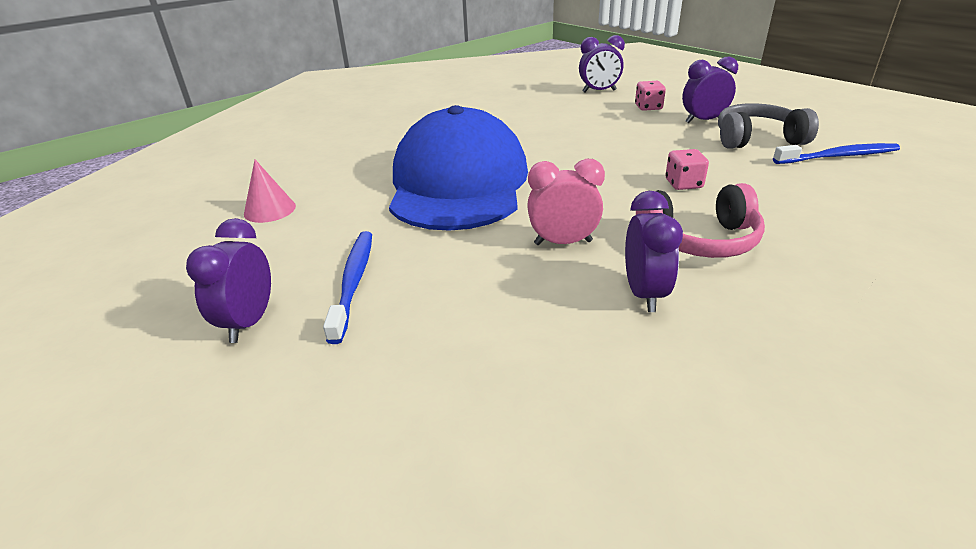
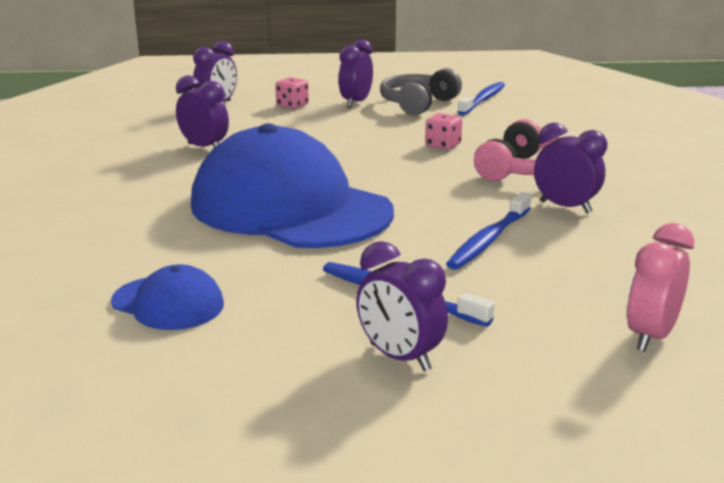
camera: 55 degrees left, 10 degrees down
pink cone [244,160,296,223] -> blue cap [111,264,224,330]
pink clock [527,159,605,245] -> pink clock moved to [627,223,694,352]
none -> purple clock [176,75,229,147]
none -> blue toothbrush [446,192,531,270]

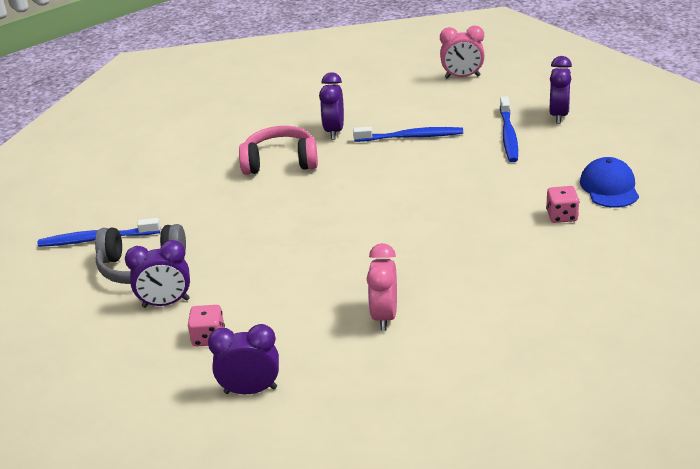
camera: 120 degrees left, 10 degrees up
purple clock [176,75,229,147] -> pink clock [367,243,397,331]
blue cap [191,123,394,248] -> none
pink dice [425,113,462,150] -> pink dice moved to [546,186,579,223]

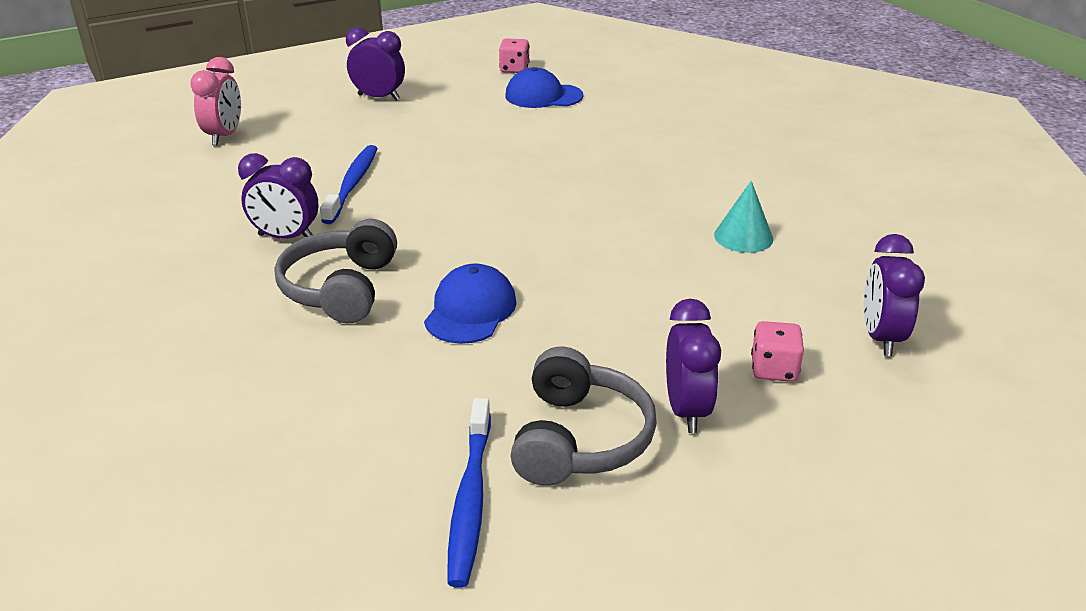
camera: 85 degrees left, 0 degrees up
pink headphones [239,126,318,175] -> grey headphones [275,219,397,323]
pink clock [367,243,397,331] -> turquoise cone [714,181,773,253]
blue toothbrush [500,96,518,162] -> none
pink dice [546,186,579,223] -> pink dice moved to [499,38,530,73]
none -> blue cap [424,263,517,344]

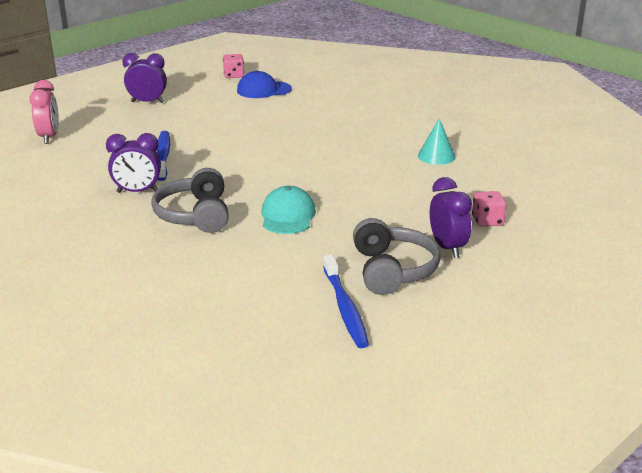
camera: 15 degrees left, 5 degrees down
blue cap [424,263,517,344] -> turquoise cap [261,186,316,234]
purple clock [864,234,925,356] -> none

